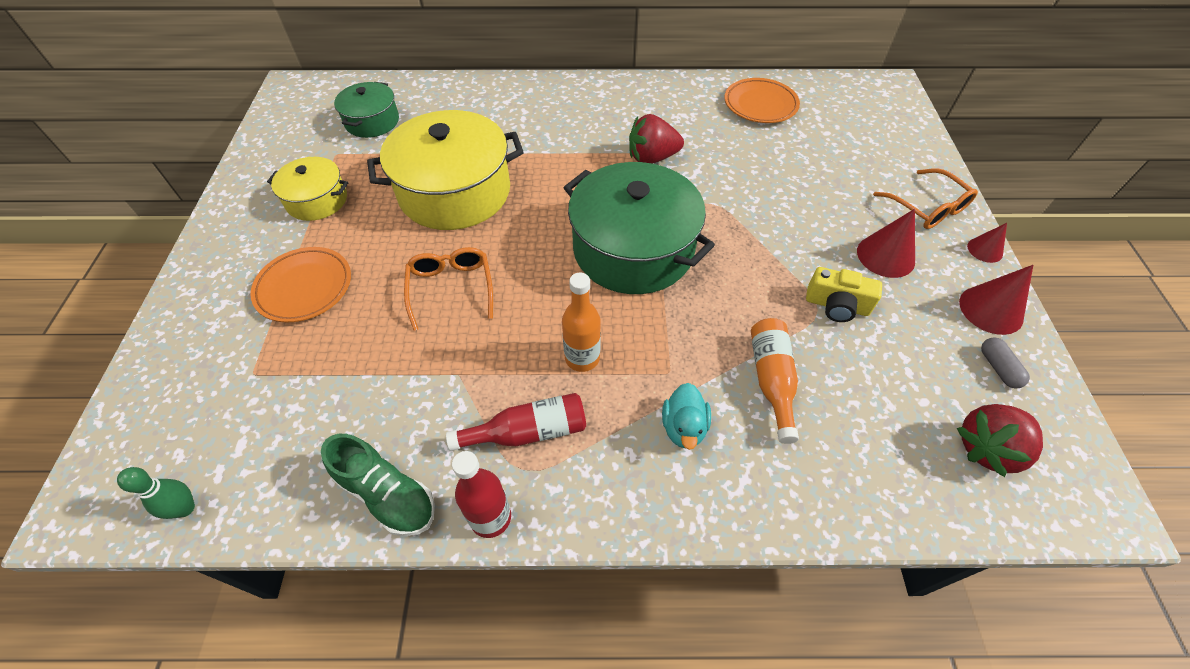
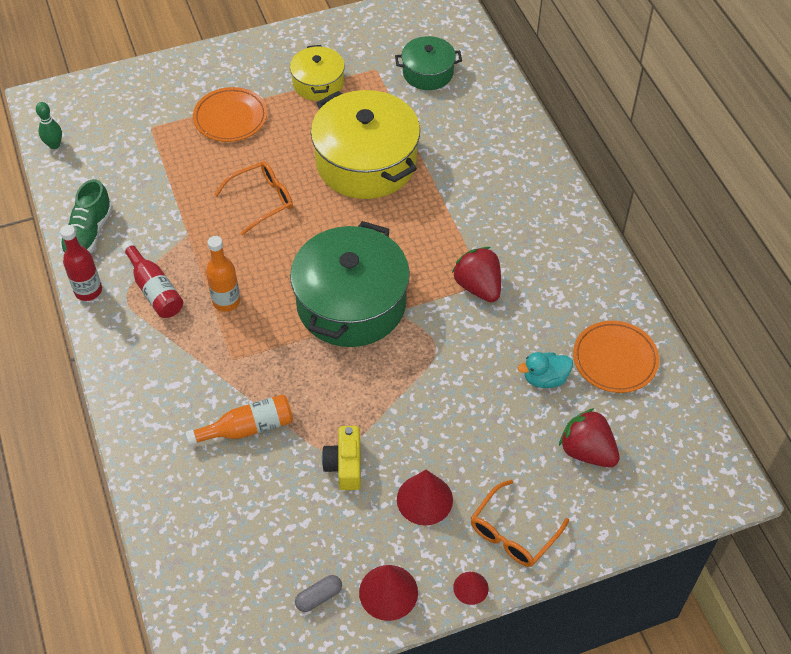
camera: 70 degrees right, 0 degrees up
turquoise duck [662,383,711,450] -> turquoise duck moved to [518,352,573,388]
red strawberry [957,404,1043,477] -> red strawberry moved to [559,408,620,467]

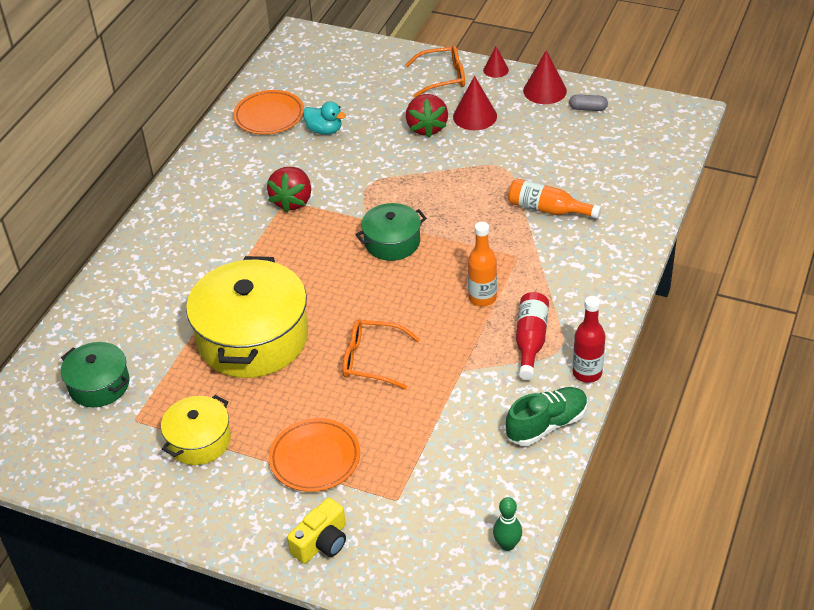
camera: 135 degrees left, 10 degrees down
green pot [290,221,410,347] -> green pot [355,203,427,261], size x0.53
yellow camera [322,426,361,490] -> yellow camera moved to [287,498,346,564]
red strawberry [559,408,620,467] -> red strawberry moved to [406,94,448,138]

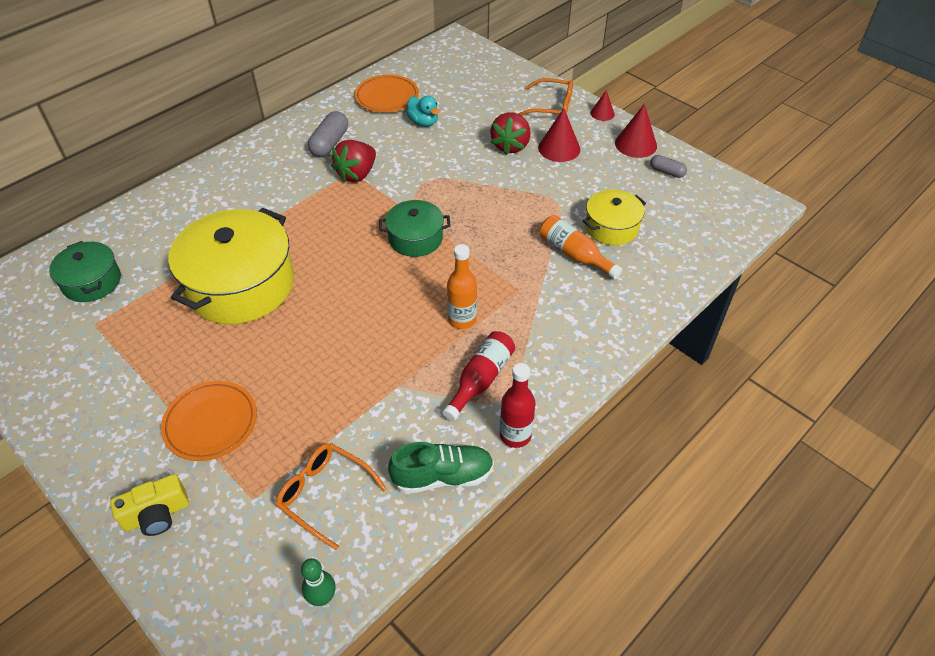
camera: 20 degrees right, 5 degrees up
yellow pot [161,395,231,465] -> yellow pot moved to [583,189,646,245]
orange glasses [342,320,420,389] -> orange glasses moved to [276,443,387,550]
none -> grey capsule [308,111,348,157]

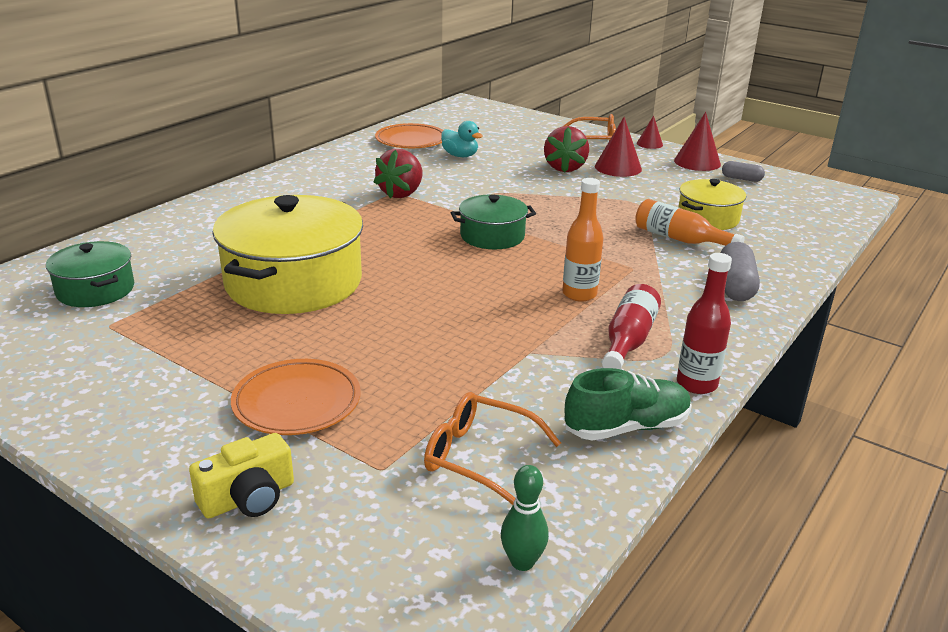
camera: 10 degrees left, 20 degrees down
grey capsule [308,111,348,157] -> grey capsule moved to [720,242,760,301]

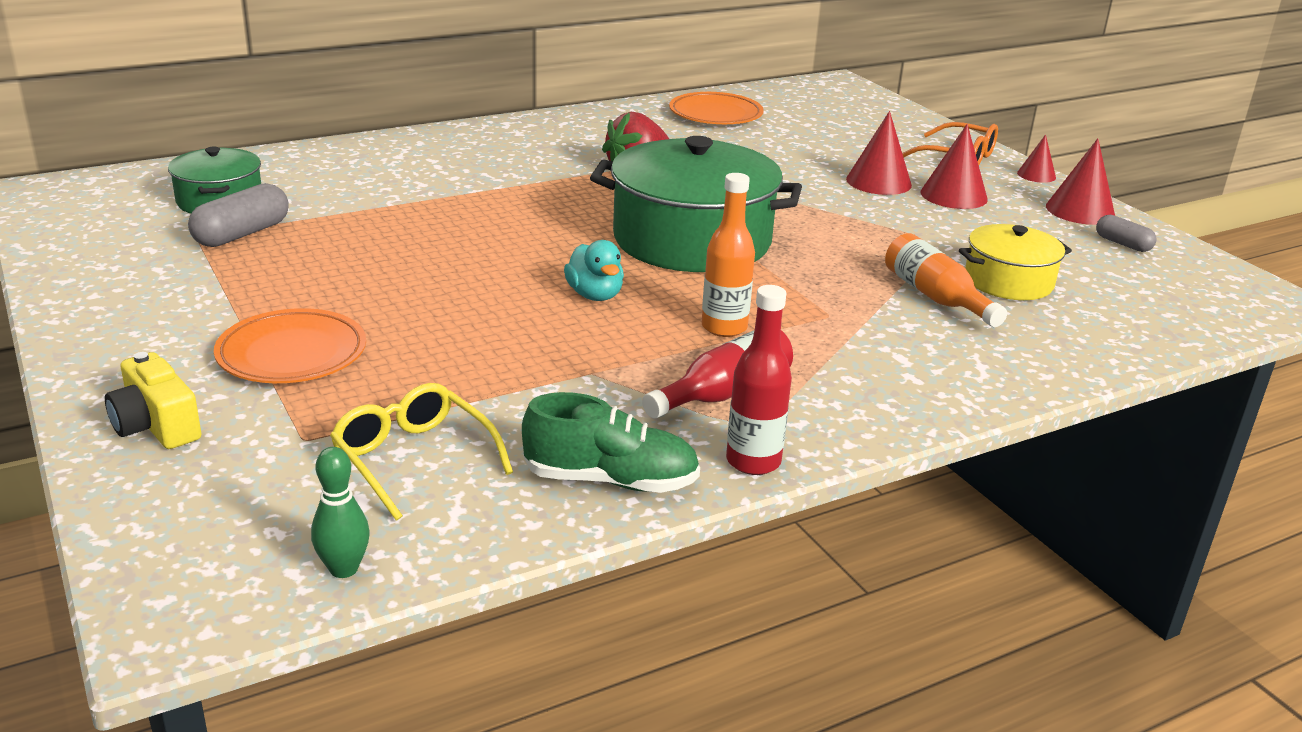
camera: 25 degrees right, 0 degrees up
yellow camera [189,433,294,519] -> yellow camera turned 60 degrees clockwise [105,352,202,449]
yellow pot [212,195,363,314] -> none
orange glasses [424,392,561,505] -> yellow glasses [330,383,513,521]
turquoise duck [441,121,483,157] -> turquoise duck moved to [564,240,624,301]
green pot [451,194,536,249] -> green pot [590,136,802,272], size x1.87
red strawberry [544,126,589,173] -> red cone [846,111,912,195]
grey capsule [720,242,760,301] -> grey capsule moved to [188,183,289,247]

